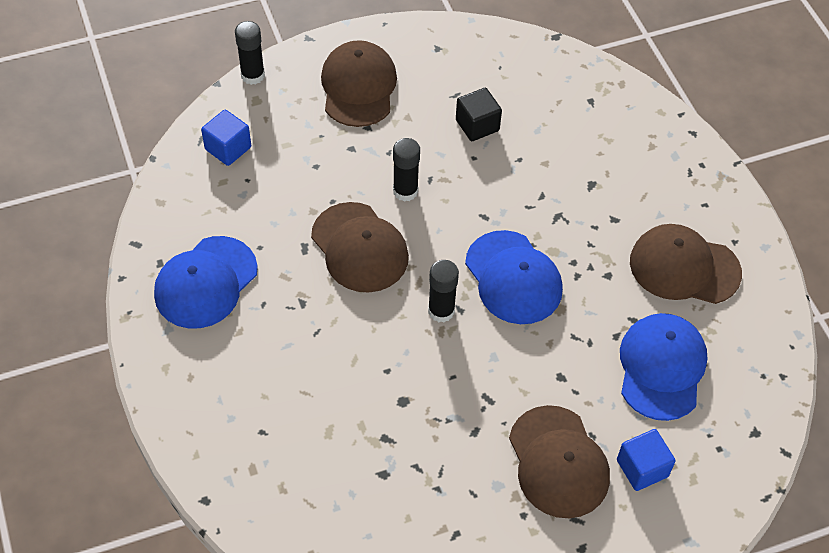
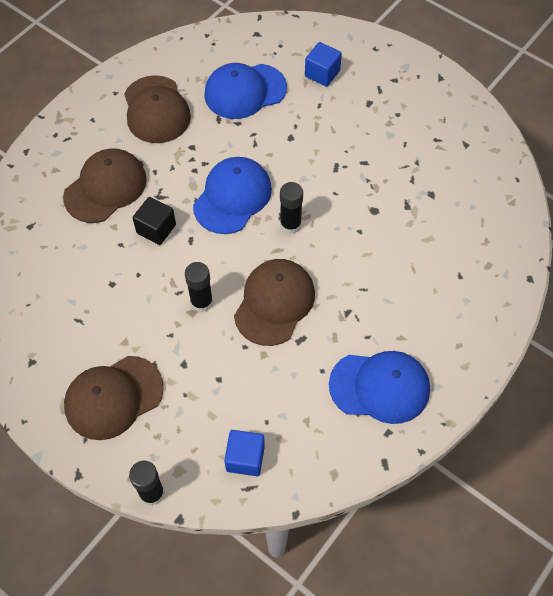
camera: 120 degrees left, 5 degrees up
black cube [456,88,502,141] -> black cube moved to [133,197,176,245]
brown cap [509,405,610,518] -> brown cap moved to [63,148,147,223]

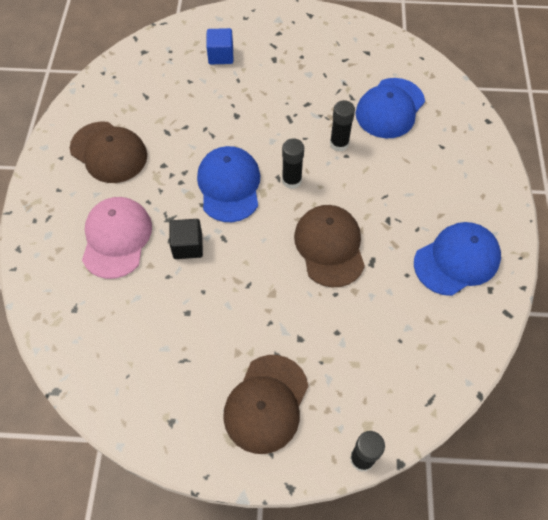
camera: 35 degrees left, 0 degrees up
brown cap [63,148,147,223] -> pink cap [82,197,152,279]
black glue stick [185,262,213,312] -> black glue stick moved to [330,100,355,151]
blue cap [204,63,287,119] -> blue cap moved to [356,78,425,138]
blue cube [224,430,265,476] -> none

